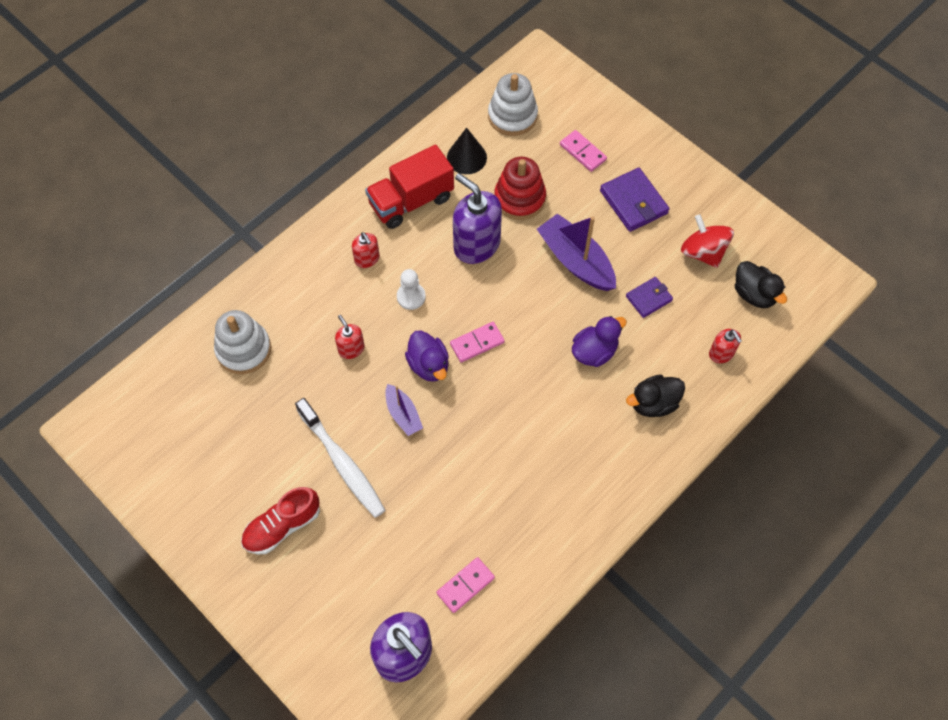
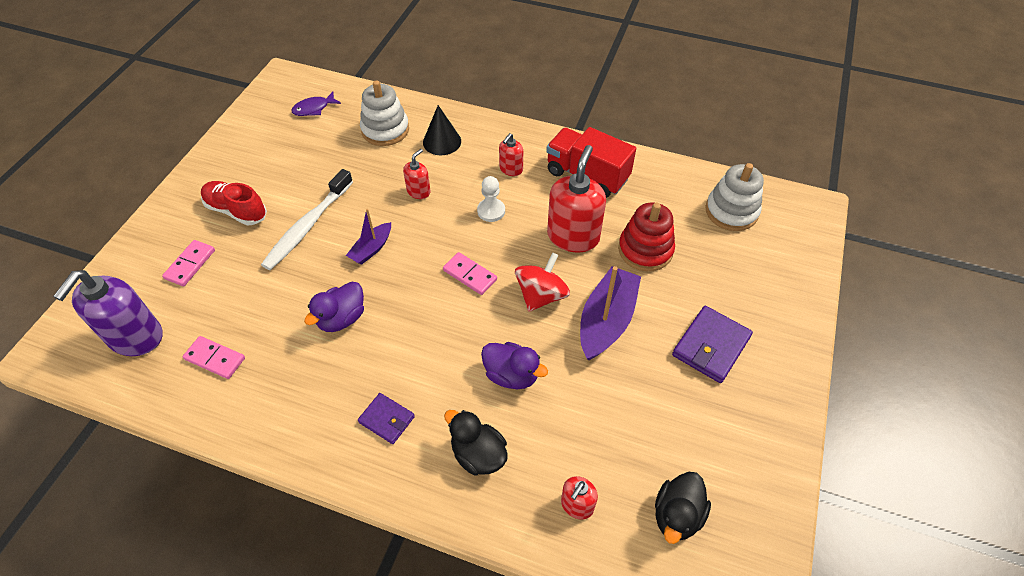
camera: 65 degrees right, 10 degrees down
purple duck [405,330,449,382] -> purple duck moved to [304,282,364,332]
black cone [447,128,487,174] -> black cone moved to [423,105,461,155]
purple soap dispenser [453,173,502,264] -> red soap dispenser [547,145,606,253]
pink domino [560,130,607,172] -> pink domino moved to [162,240,215,286]
purple wallet [626,277,673,318] -> purple wallet moved to [358,393,415,444]
red spinning top [681,214,734,268] -> red spinning top moved to [515,252,570,312]
none -> purple fish [291,92,341,116]

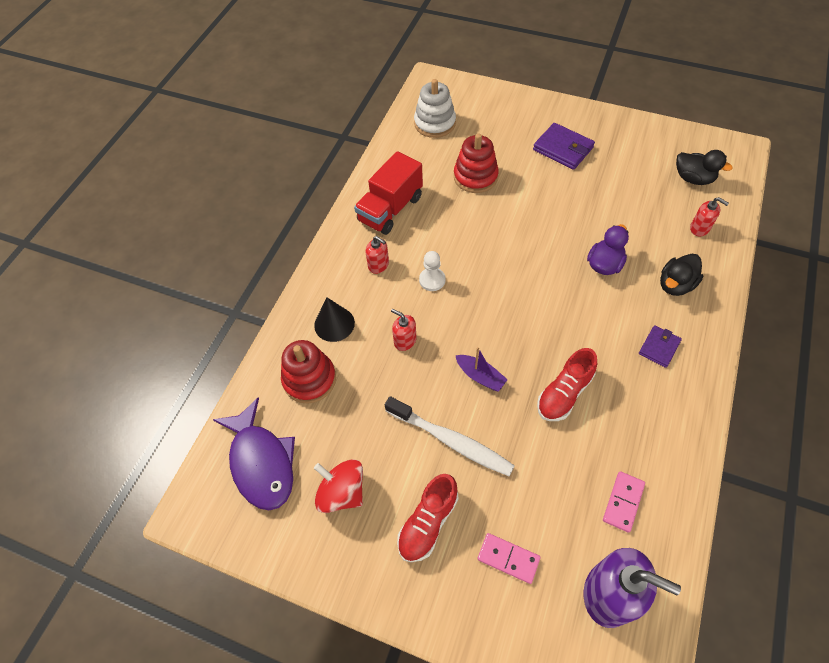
camera: 85 degrees left, 5 degrees up
purple fish [291,92,341,116] -> purple fish [213,398,295,510], size x2.01
purple duck [304,282,364,332] -> red shoe [537,348,597,421]
white stacking toy [360,80,409,146] -> red stacking toy [281,340,336,404]
pink domino [443,252,497,295] -> none
red spinning top [515,252,570,312] -> red spinning top moved to [314,459,363,513]
red soap dispenser [547,145,606,253] -> none
purple boat [580,266,641,360] -> none

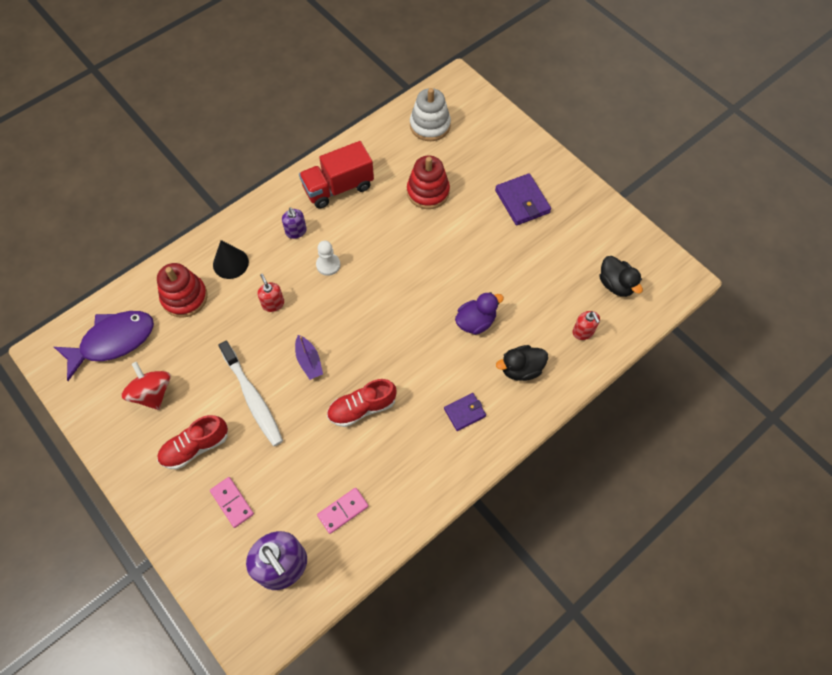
camera: 25 degrees right, 5 degrees up
purple fish [213,398,295,510] -> purple fish turned 120 degrees counterclockwise [54,311,154,381]
red soap dispenser [366,236,389,274] -> purple soap dispenser [282,207,307,239]

